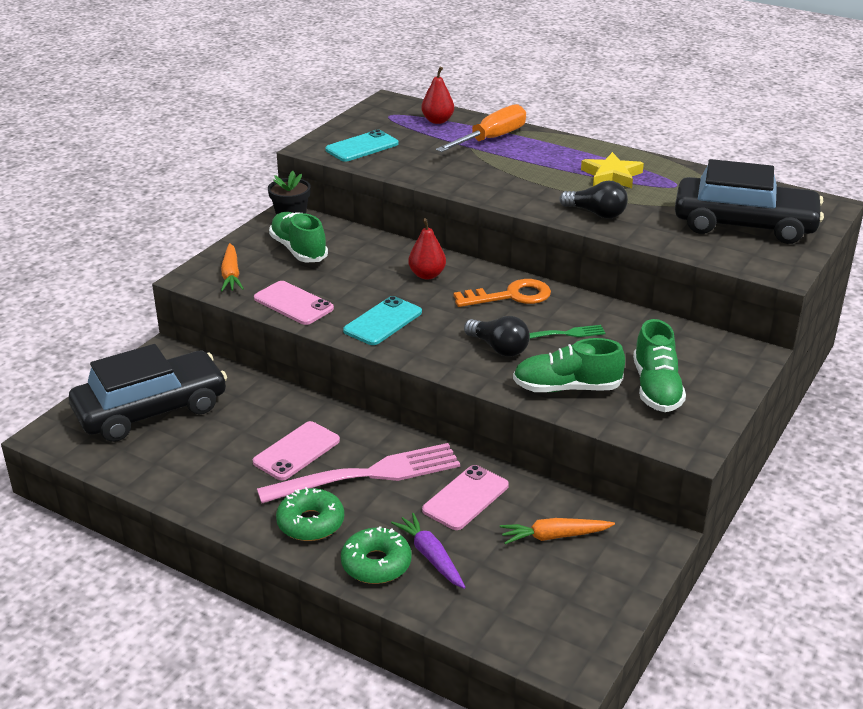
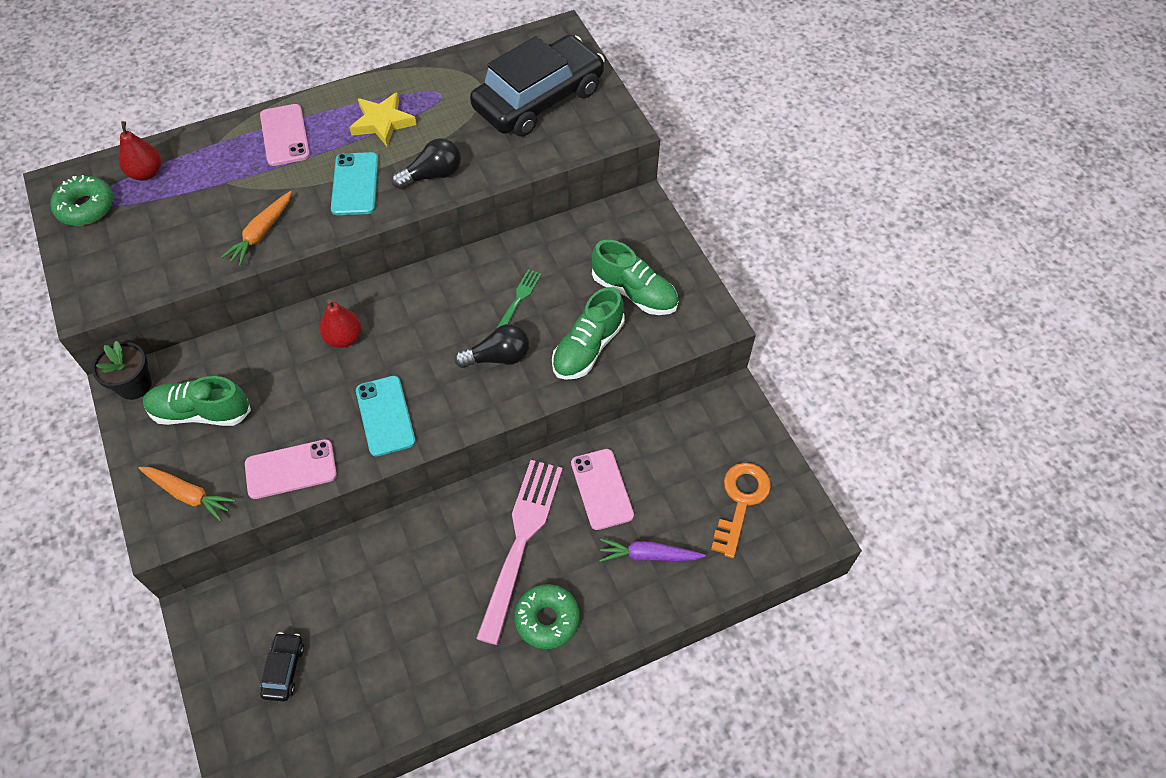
camera: 55 degrees left, 25 degrees up
black car [69,344,227,442] -> black car [260,632,304,701], size x0.40
pink phone [253,421,340,480] -> pink phone moved to [260,104,310,166]
turquoise phone [325,130,398,162] -> turquoise phone moved to [331,152,378,215]
green donut [341,526,412,584] -> green donut moved to [50,175,113,226]
orange screwdriver [436,104,526,152] -> none
orange key [453,279,551,307] -> orange key moved to [711,463,771,558]
orange carrot [500,518,615,544] -> orange carrot moved to [221,191,292,266]

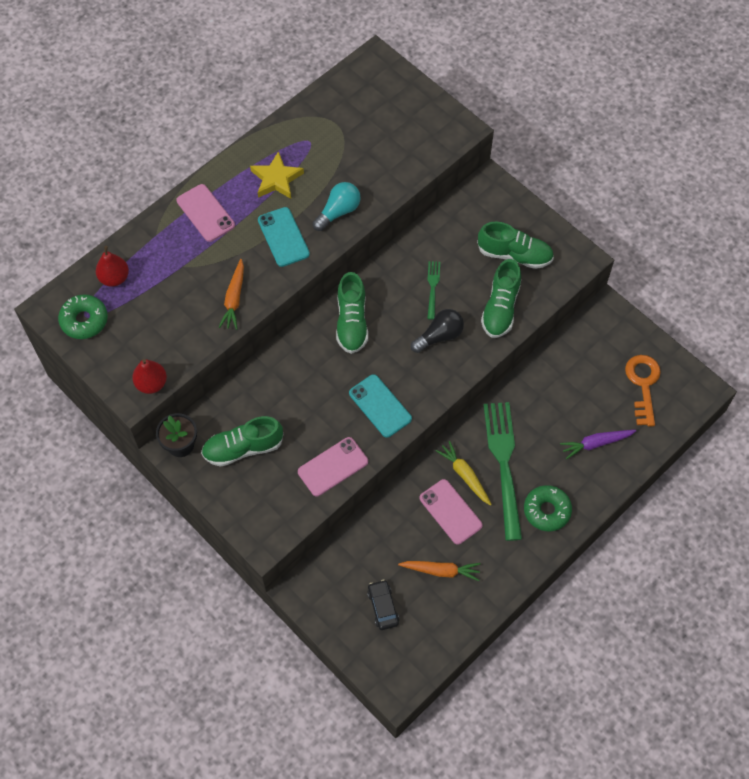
camera: 20 degrees left, 5 degrees up
orange carrot [138,467,236,521] -> orange carrot moved to [398,561,481,581]
red pear [320,299,361,348] -> red pear moved to [132,359,167,394]
black light bulb [391,138,461,189] -> turquoise light bulb [313,182,361,231]
black car [470,35,605,137] -> none
pink fork [476,460,563,645] -> green fork [484,402,522,541]
pink phone [571,449,634,530] -> pink phone moved to [420,479,483,545]
none -> green shoe [336,272,368,354]
none -> yellow carrot [435,441,492,505]

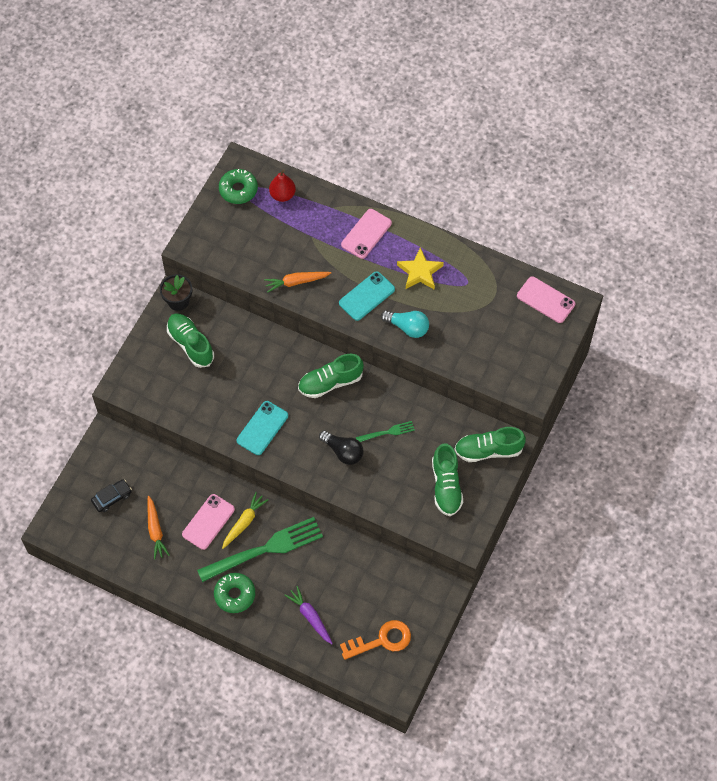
camera: 70 degrees right, 0 degrees up
red pear [132,359,167,394] -> none
pink phone [298,437,368,496] -> pink phone moved to [517,276,575,323]
green shoe [481,259,521,338] -> green shoe moved to [454,427,526,462]

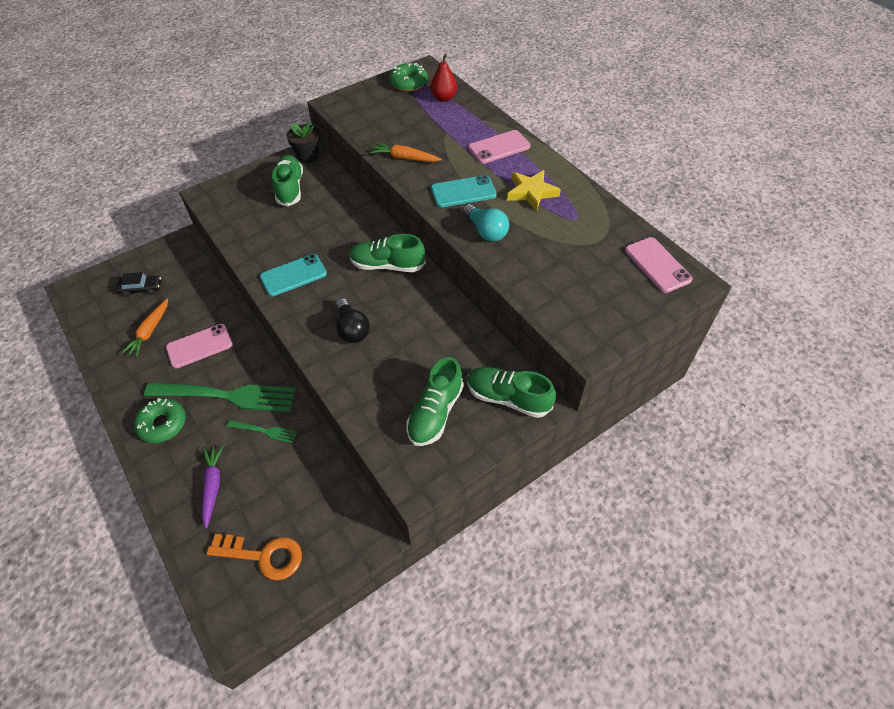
camera: 30 degrees right, 10 degrees down
yellow carrot [222,492,268,549] -> none
green fork [356,421,415,442] -> green fork moved to [227,420,297,443]

